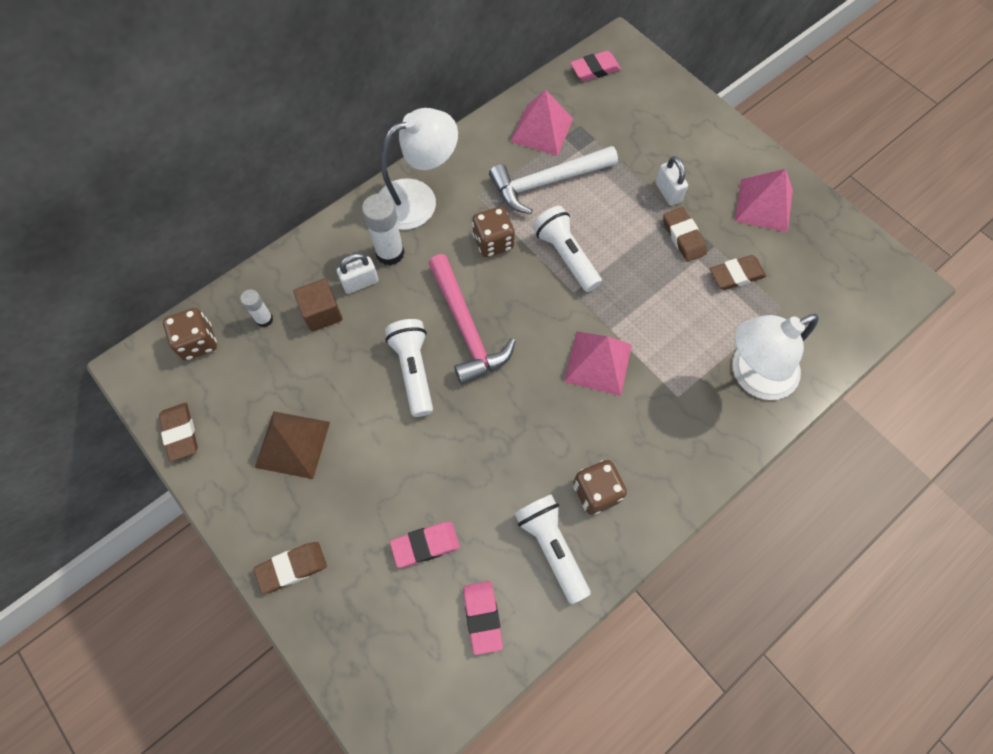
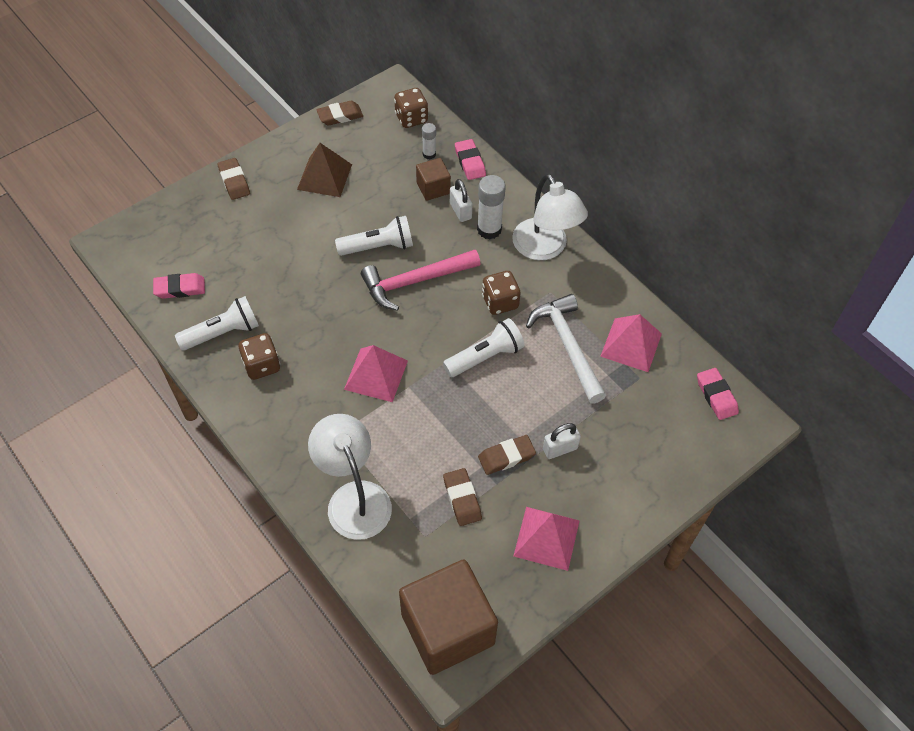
camera: 90 degrees right, 10 degrees down
pink eraser [390,522,460,568] -> pink eraser moved to [455,139,486,180]
none -> brown cube [399,560,498,675]

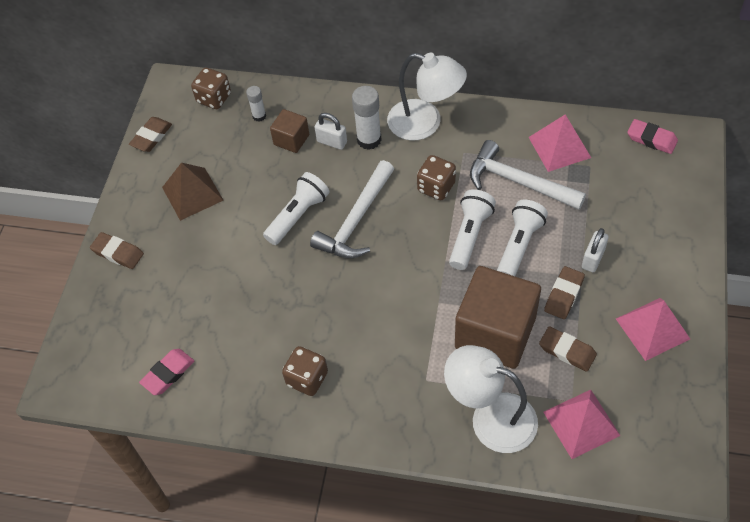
camera: 35 degrees left, 0 degrees up
white flashlight [175,296,259,351] -> white flashlight moved to [497,200,548,276]
pink pyramid [344,345,408,402] -> pink pyramid moved to [543,390,621,459]
pink hammer [361,250,480,311] -> white hammer [310,160,394,258]
brown cube [399,560,498,675] -> brown cube moved to [455,266,541,369]
pink eraser [455,139,486,180] -> none

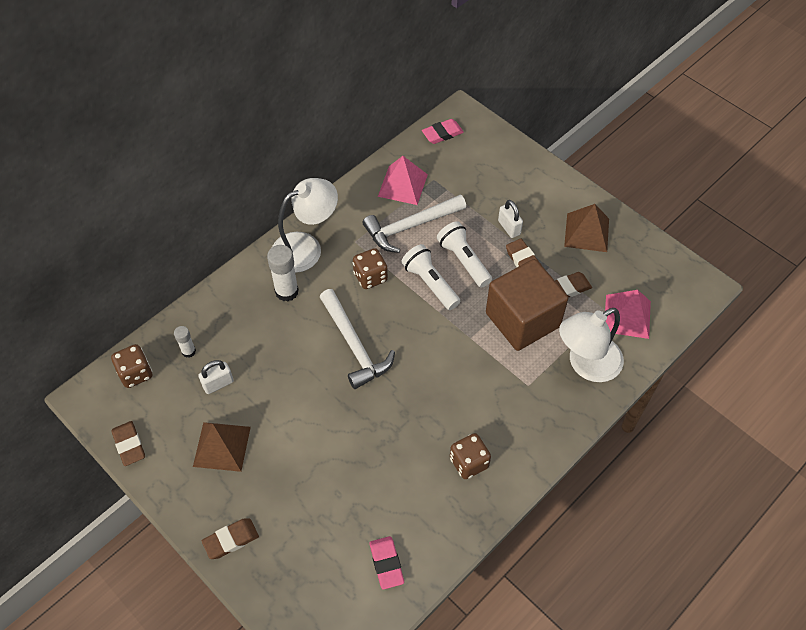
camera: 60 degrees left, 0 degrees up
white flashlight [263,172,329,245] -> none
brown cube [270,109,309,153] -> none
white padlock [315,113,347,150] -> white padlock moved to [198,360,234,394]
pink pyramid [616,298,690,361] -> brown pyramid [564,204,609,252]

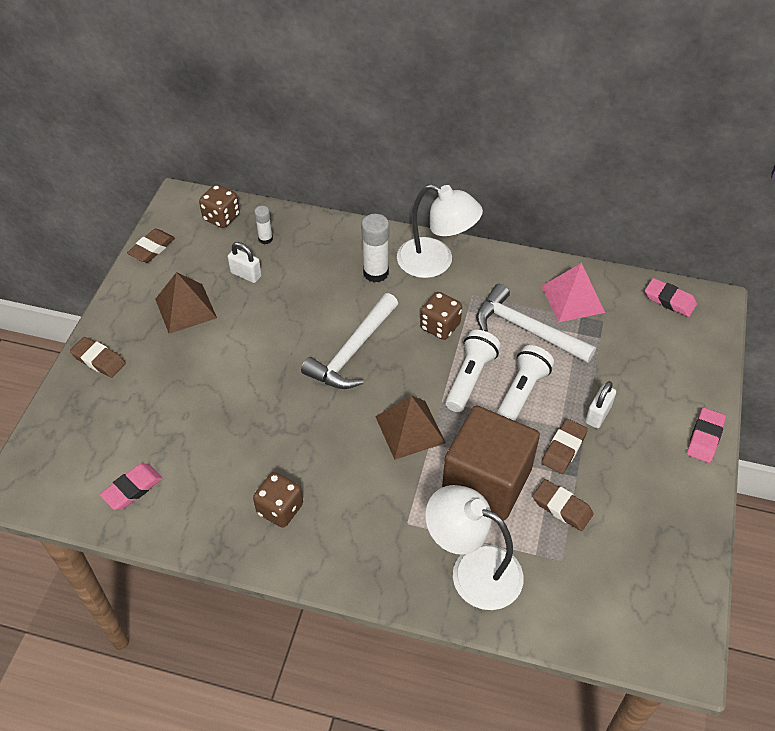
camera: 60 degrees right, 5 degrees down
brown pyramid [564,204,609,252] -> brown pyramid moved to [375,396,446,460]
pink pyramid [605,290,651,339] -> none
none -> pink eraser [687,408,726,463]

